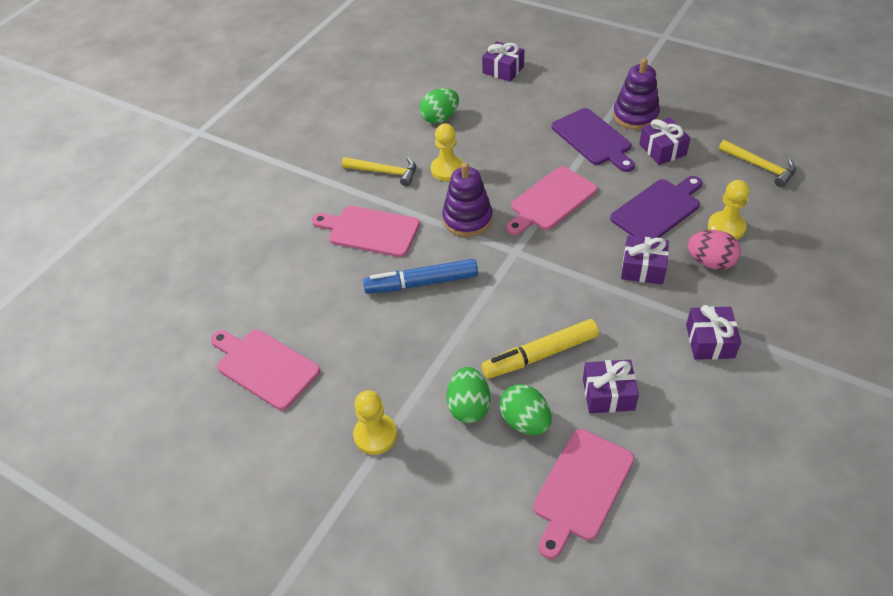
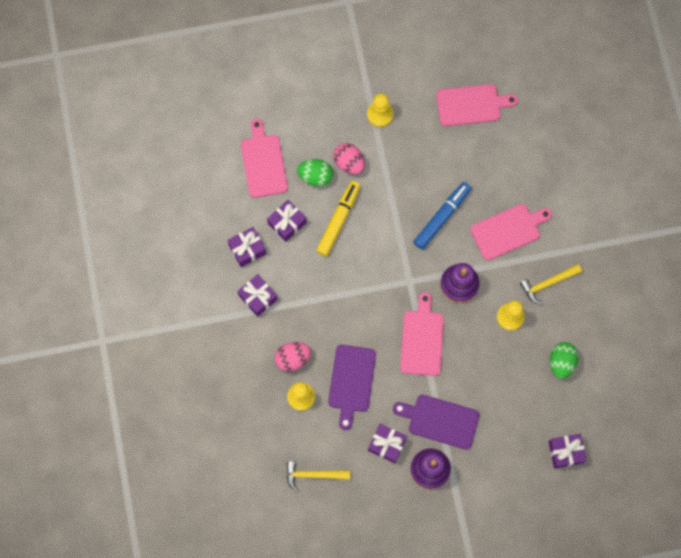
camera: 135 degrees right, 25 degrees up
green egg [447,367,490,423] -> pink egg [333,143,365,174]
purple gift [621,235,669,285] -> purple gift moved to [227,227,266,267]

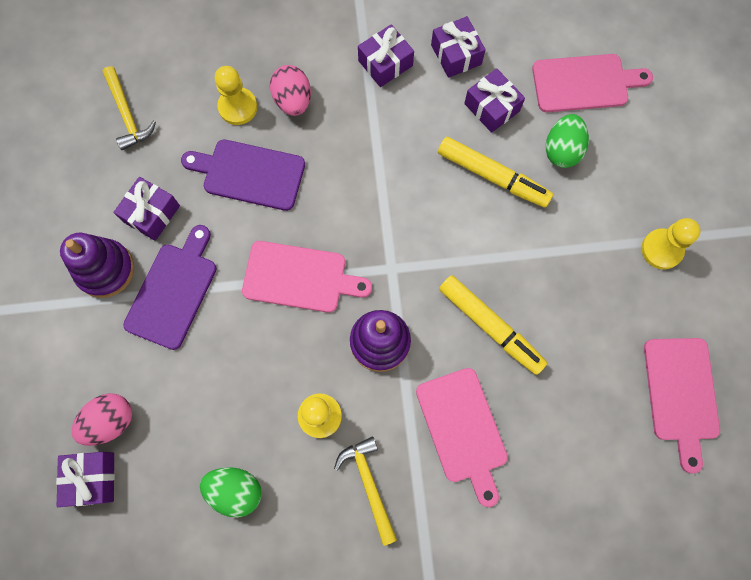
camera: 95 degrees right, 0 degrees up
yellow hammer [287,461,350,492] -> yellow hammer turned 150 degrees clockwise [103,66,156,150]
pink egg [333,143,365,174] -> pink egg moved to [72,393,132,446]
blue marker [413,182,471,250] -> yellow marker [439,275,547,375]

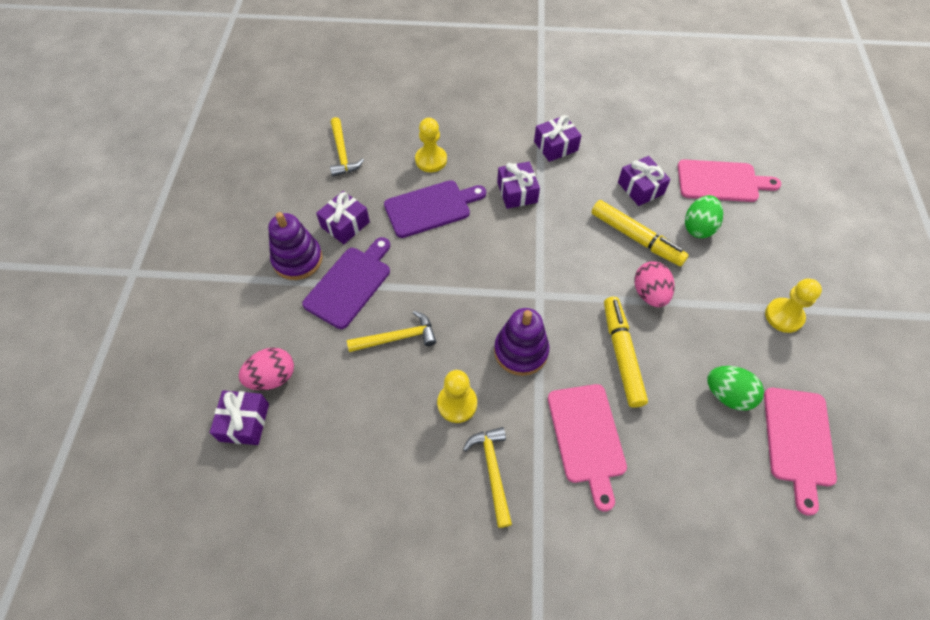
camera: 10 degrees right, 15 degrees down
purple cutting board [181,140,305,211] -> purple cutting board turned 135 degrees clockwise [384,180,486,238]
green egg [200,467,262,518] -> green egg moved to [707,366,764,411]
pink cutting board [242,241,372,313] -> none
pink egg [270,65,311,116] -> pink egg moved to [634,261,675,307]
purple gift [431,16,486,78] -> purple gift moved to [497,162,540,209]
yellow marker [439,275,547,375] -> yellow marker turned 150 degrees counterclockwise [604,297,648,408]
none -> yellow hammer [347,311,436,352]

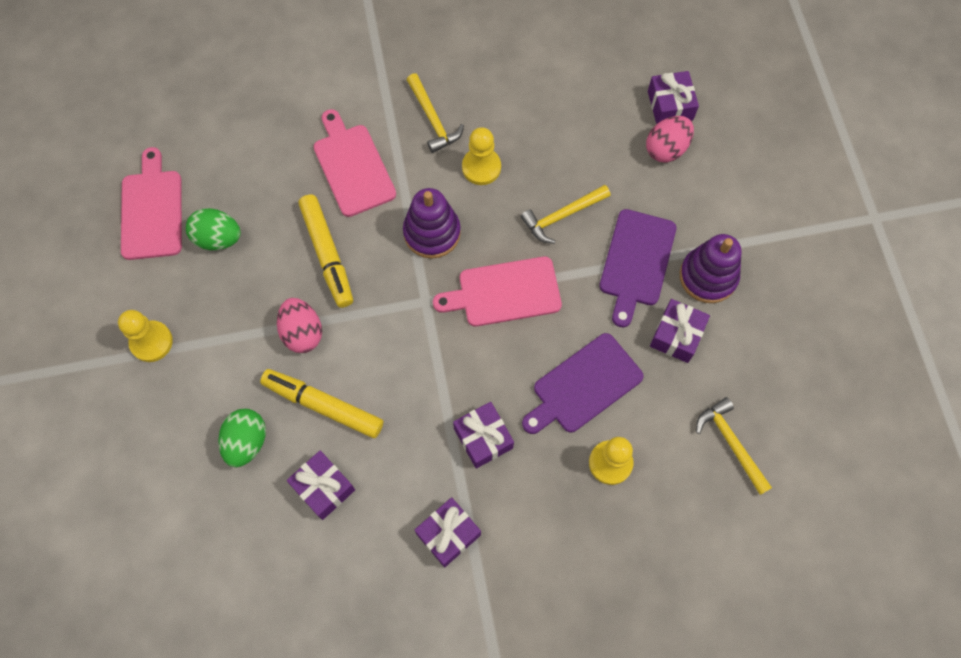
camera: 165 degrees right, 10 degrees up
pink cutting board [678,159,781,202] -> pink cutting board moved to [433,256,562,327]

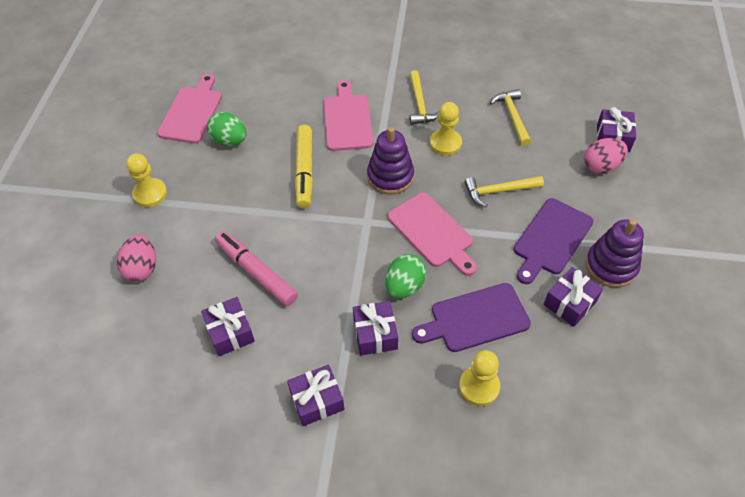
camera: 20 degrees right, 15 degrees down
green egg [218,409,266,467] -> green egg moved to [385,254,426,298]
yellow marker [260,369,383,438] -> pink marker [215,231,298,306]
pink egg [277,298,322,353] -> pink egg moved to [117,235,156,282]
pink cutting board [433,256,562,327] -> pink cutting board turned 135 degrees counterclockwise [388,192,477,276]
yellow hammer [696,397,772,495] -> yellow hammer moved to [490,89,531,146]

